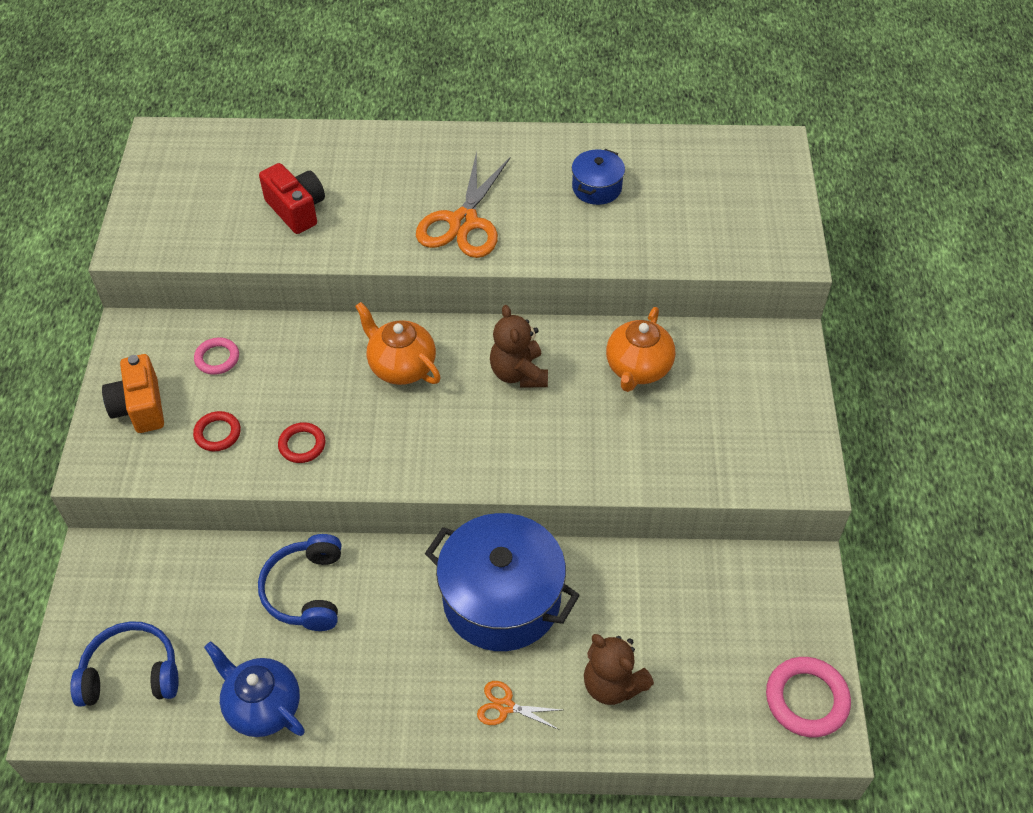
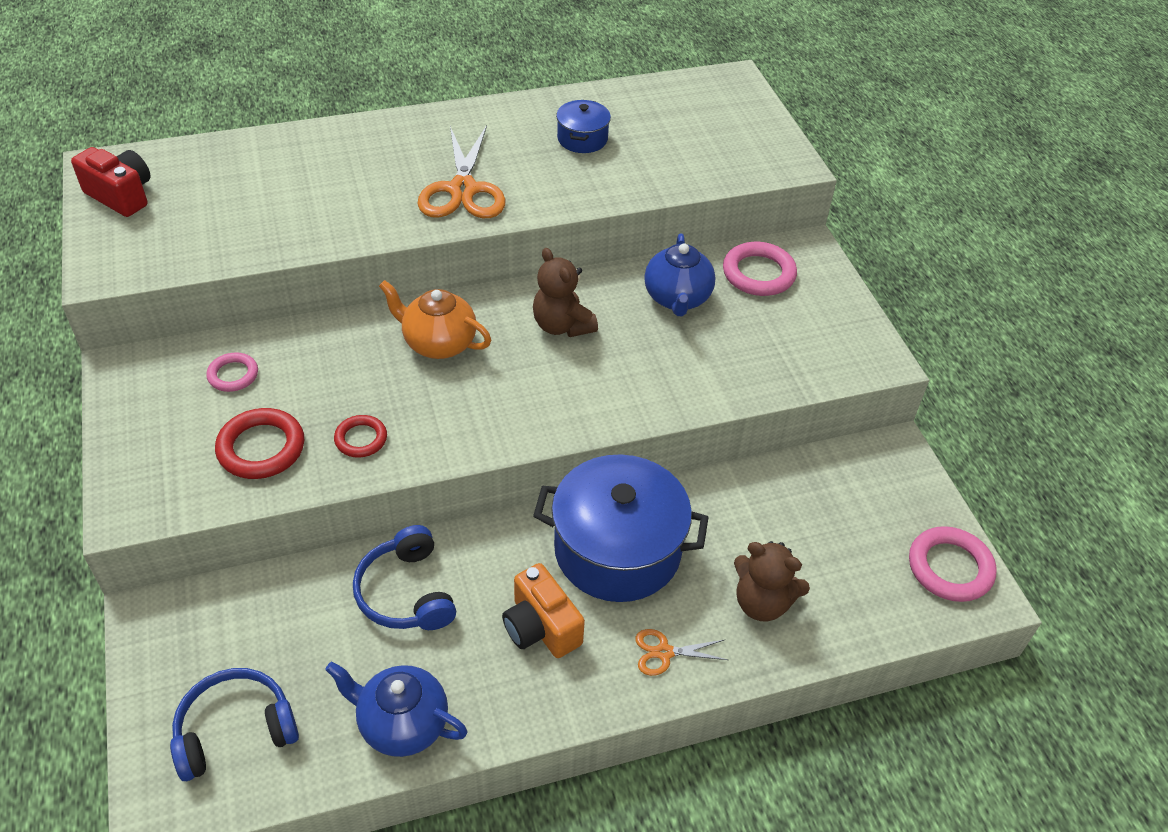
camera: 20 degrees left, 5 degrees down
orange camera [102,354,164,433] -> orange camera moved to [502,563,585,658]
red ring [193,411,241,451] -> red ring [215,408,304,479], size x1.64
red camera [259,163,325,234] -> red camera moved to [71,147,151,217]
orange teapot [606,307,675,392] -> blue teapot [644,233,715,316]
none -> pink ring [723,242,797,296]

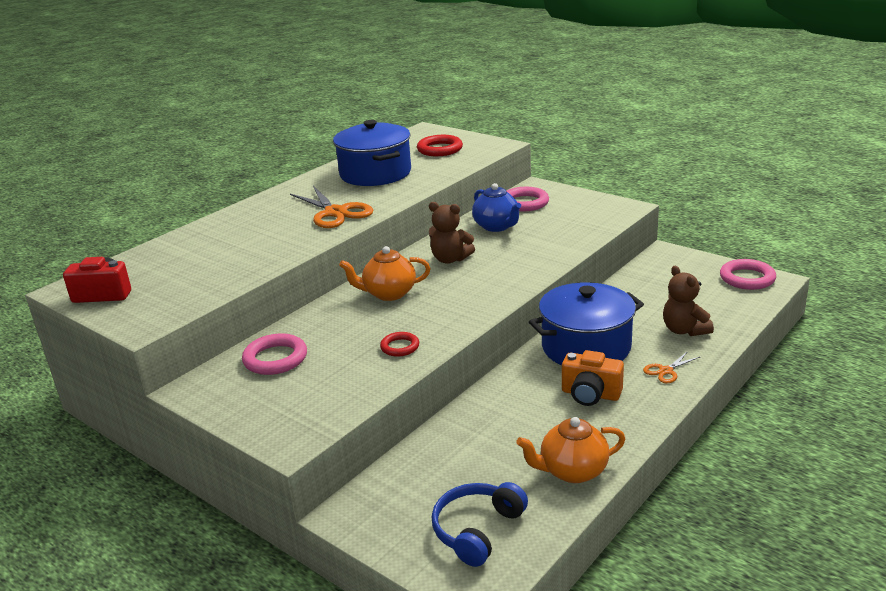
camera: 30 degrees left, 20 degrees down
pink ring [206,353,258,392] -> pink ring [242,333,307,375], size x1.64
red ring [215,408,304,479] -> red ring moved to [417,135,463,156]
blue teapot [325,661,468,757] -> orange teapot [516,417,625,483]
blue headphones [353,525,456,630] -> none
blue pot [556,100,611,153] -> blue pot [333,120,411,186], size x2.08
brown teddy bear [734,541,810,622] -> brown teddy bear turned 75 degrees clockwise [663,266,714,336]

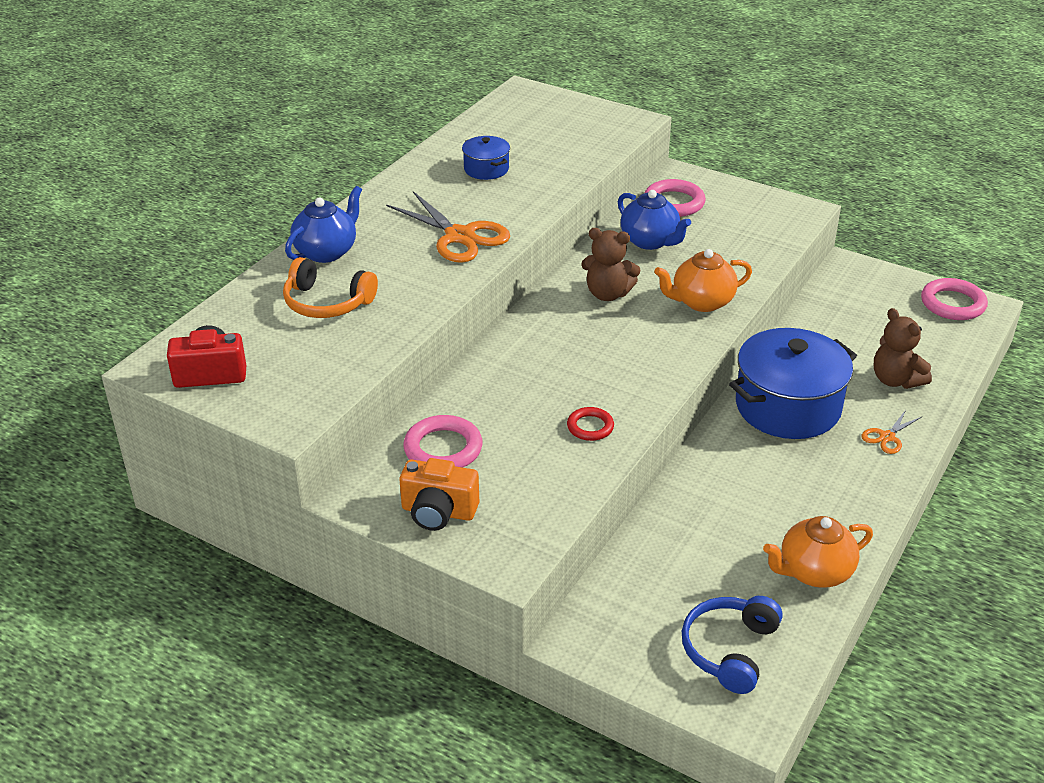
camera: 10 degrees left, 10 degrees up
blue pot [333,120,411,186] -> blue pot [462,136,510,180], size x0.48
orange teapot [339,246,431,301] -> orange teapot moved to [654,249,752,312]
red ring [417,135,463,156] -> none
orange camera [562,350,624,406] -> orange camera moved to [400,458,479,531]
none -> orange headphones [283,257,378,318]
none -> blue teapot [285,186,362,263]

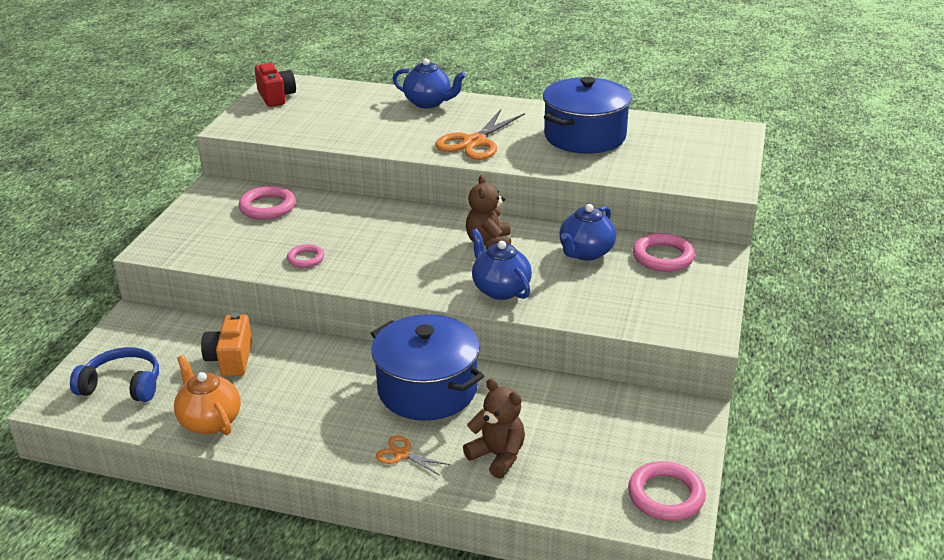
camera: 75 degrees right, 5 degrees down
orange headphones [283,257,378,318] -> none
orange camera [400,458,479,531] -> orange camera moved to [201,313,252,376]
blue pot [462,136,510,180] -> blue pot [543,77,632,154], size x2.08
red ring [567,407,614,441] -> pink ring [287,244,324,268]
orange teapot [654,249,752,312] -> blue teapot [471,228,532,300]
brown teddy bear [874,308,932,389] -> brown teddy bear turned 90 degrees clockwise [463,378,525,478]

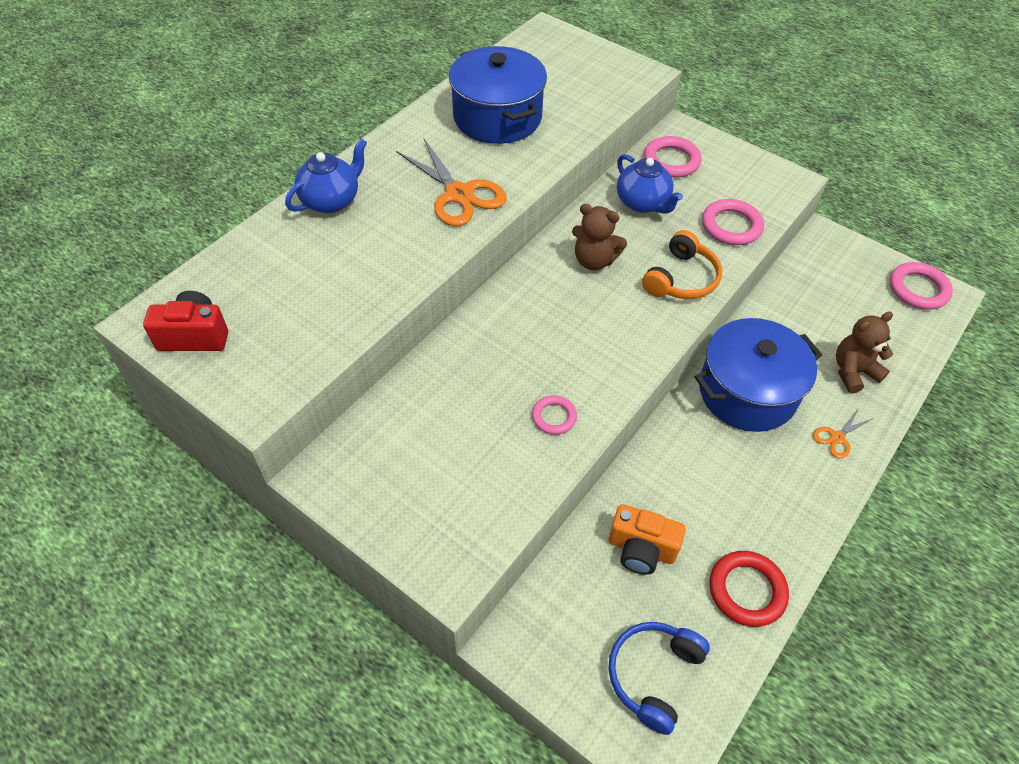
camera: 70 degrees left, 20 degrees up
orange teapot [174,355,241,435] -> red ring [710,551,789,627]
pink ring [238,186,296,220] -> pink ring moved to [702,199,764,245]
blue teapot [471,228,532,300] -> orange headphones [642,230,722,299]

